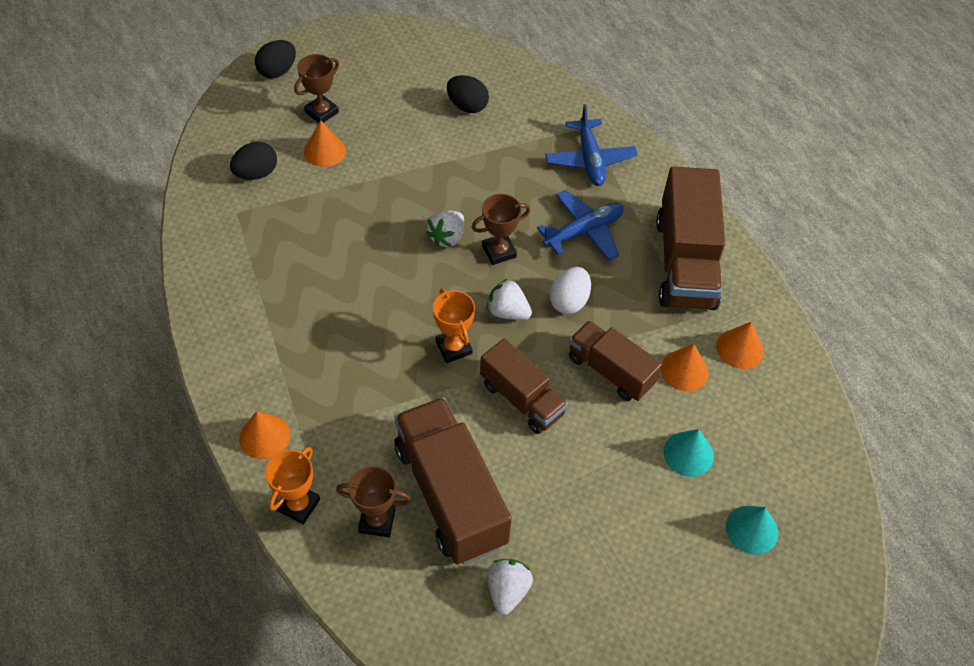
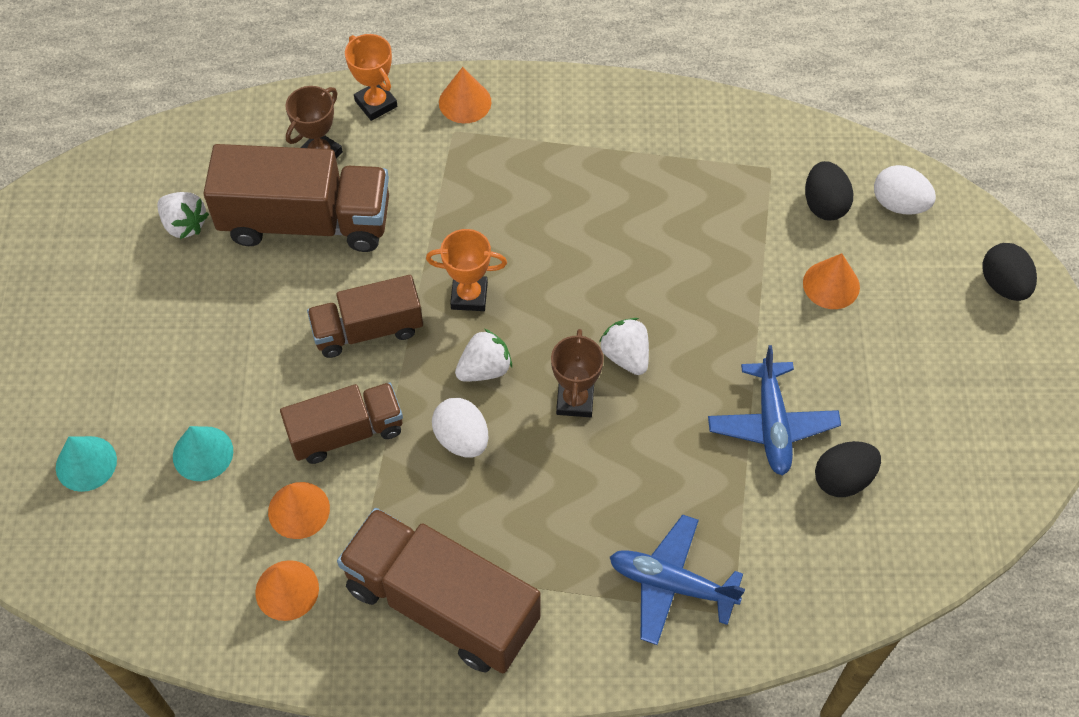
camera: 120 degrees right, 5 degrees up
brown trophy [294,54,339,123] -> none
blue plane [537,190,624,261] -> blue plane moved to [708,345,841,476]
none -> white egg [874,165,936,214]

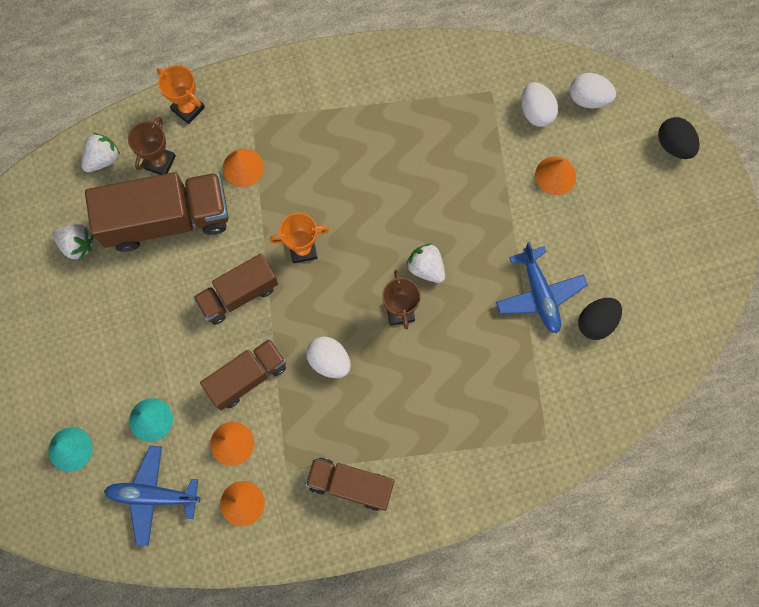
camera: 15 degrees left, 15 degrees up
brown truck [337,508,541,673] -> brown truck [305,458,394,511], size x0.62
orange cone [439,67,491,123] -> orange cone moved to [223,149,264,187]
white strawberry [455,329,512,382] -> white strawberry moved to [81,133,120,172]
blue plane [610,515,745,645] -> blue plane moved to [104,446,200,546]
black egg [805,161,853,220] -> white egg [521,82,558,127]

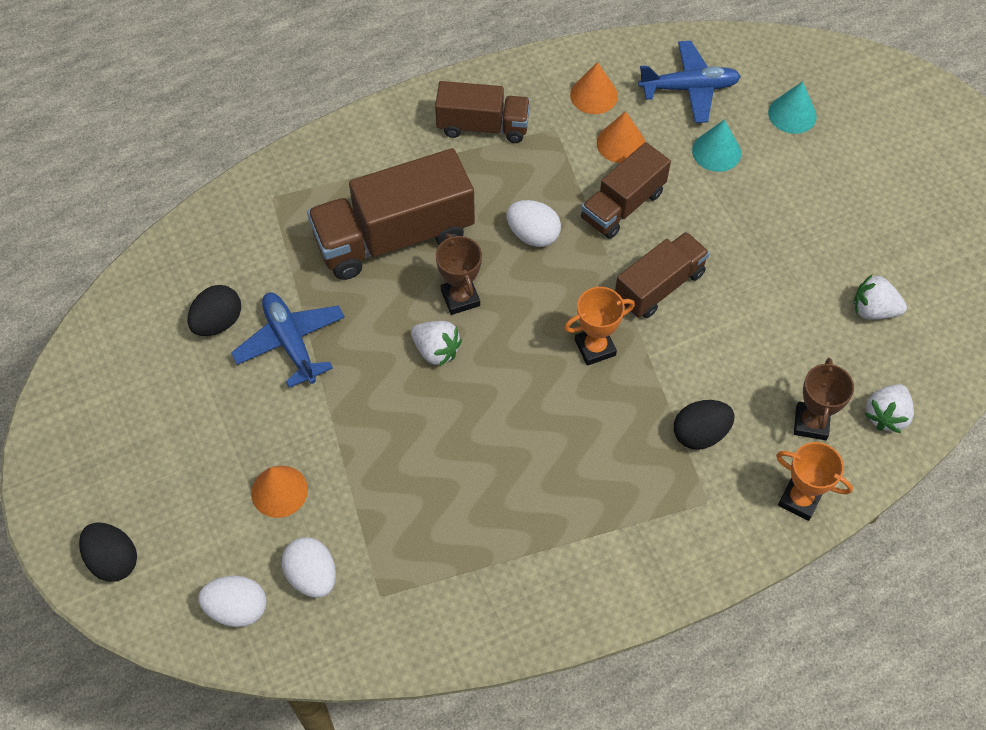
camera: 170 degrees right, 15 degrees down
brown truck [85,172,228,252] -> brown truck moved to [307,148,475,280]
orange cone [223,149,264,187] -> black egg [674,400,735,450]

